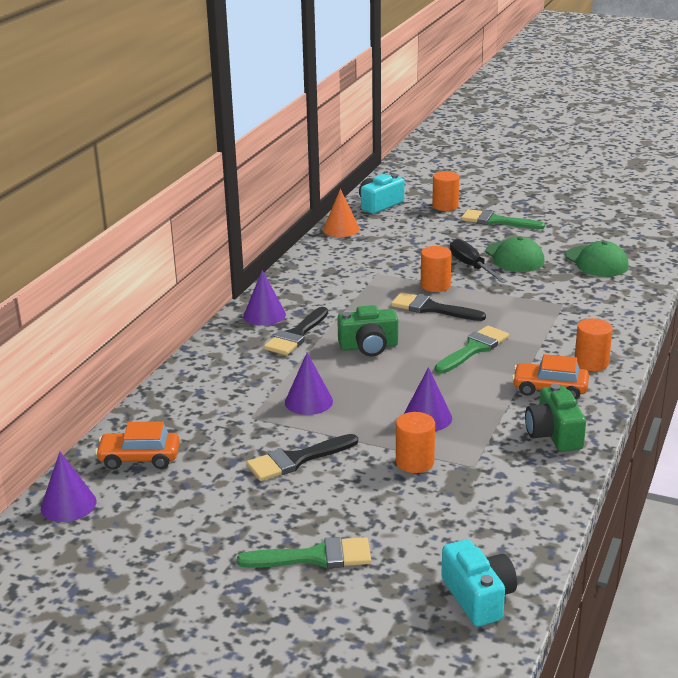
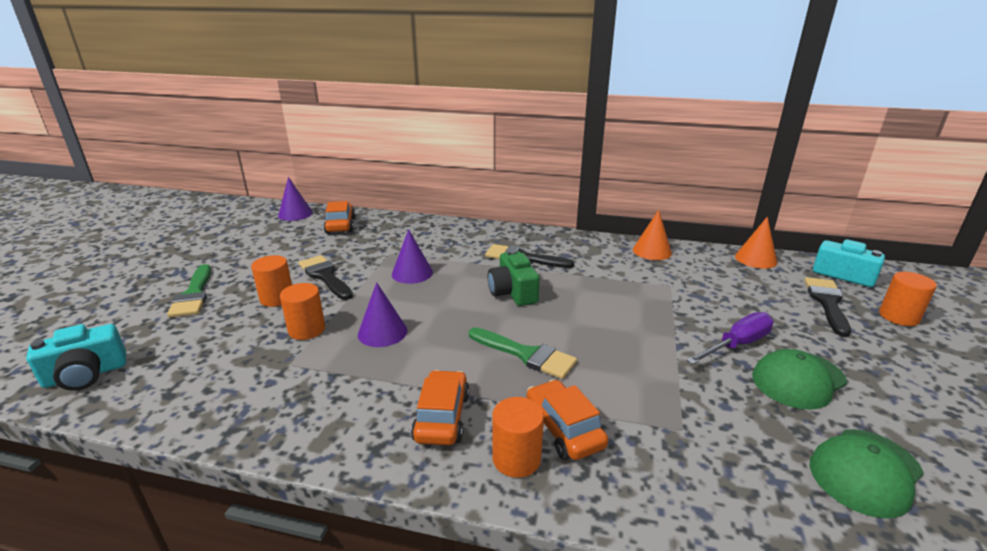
camera: 80 degrees right, 0 degrees up
purple cone [243,270,286,325] -> none
black brush [391,292,486,321] -> black brush moved to [804,277,851,337]
orange cylinder [421,246,452,292] -> orange cylinder moved to [251,255,292,307]
black screwdriver [450,239,507,283] -> purple screwdriver [686,312,774,365]
green brush [461,209,545,229] -> none
green camera [525,384,586,452] -> none
none -> orange car [527,380,608,460]
none -> orange cone [633,210,672,260]

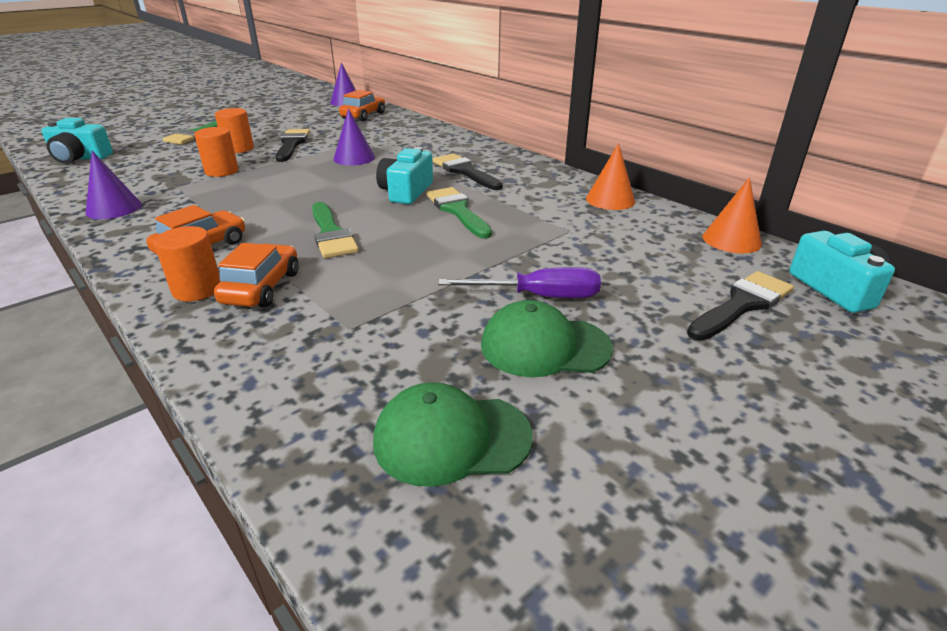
camera: 35 degrees right, 5 degrees up
purple cone [358,282,407,347] -> purple cone moved to [86,151,142,219]
green camera [488,250,540,306] -> turquoise camera [376,147,433,204]
orange cylinder [879,272,937,326] -> none
none -> green brush [427,187,492,239]

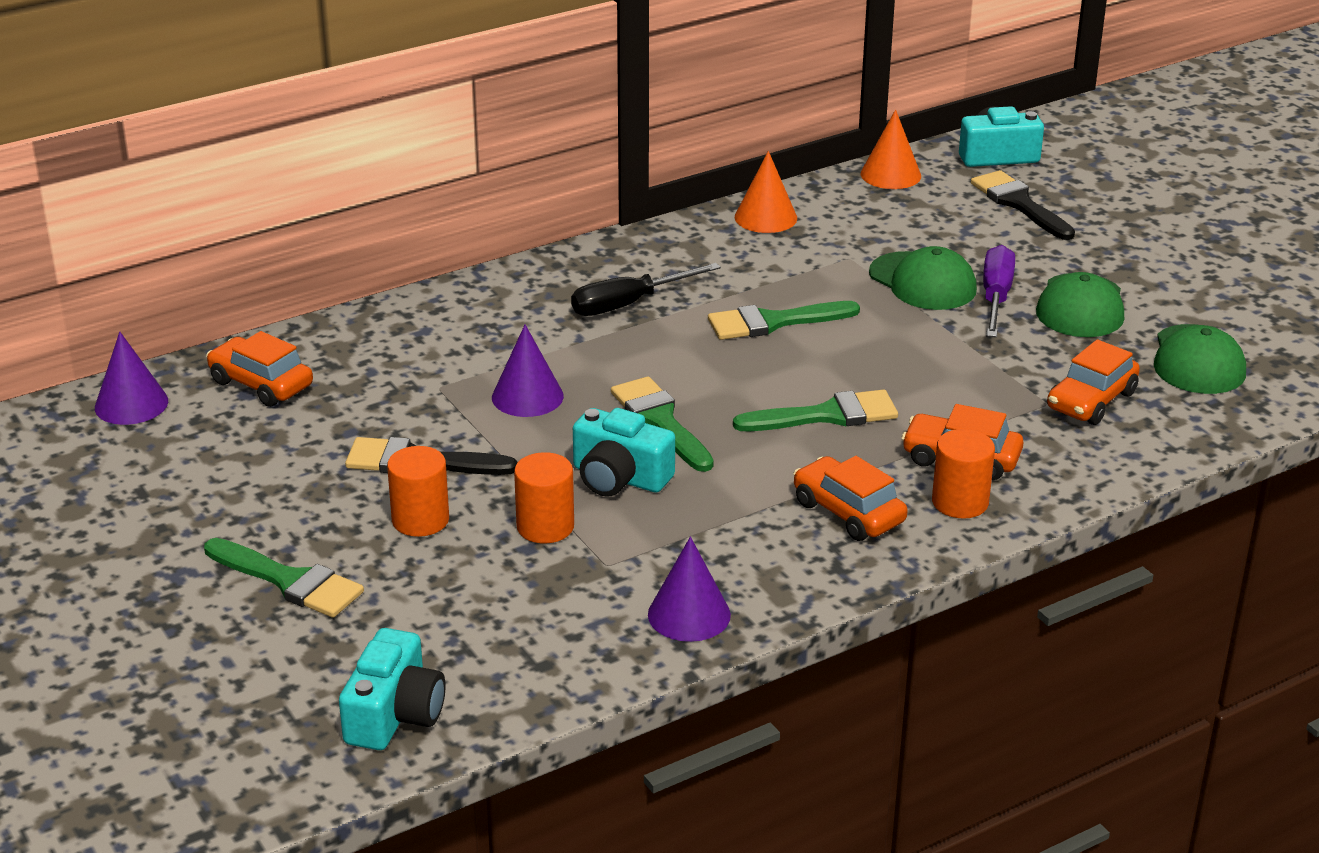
camera: 80 degrees left, 0 degrees up
turquoise camera [376,147,433,204] -> turquoise camera moved to [573,408,675,497]
black brush [433,153,503,190] -> black screwdriver [571,263,721,316]
none -> green brush [611,376,714,472]
none -> green cap [869,246,977,310]
none -> orange car [1047,339,1140,425]

